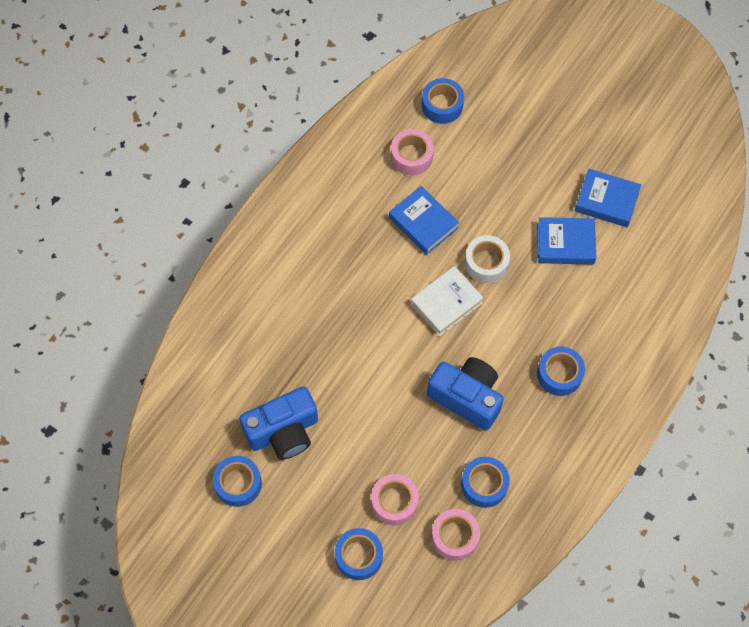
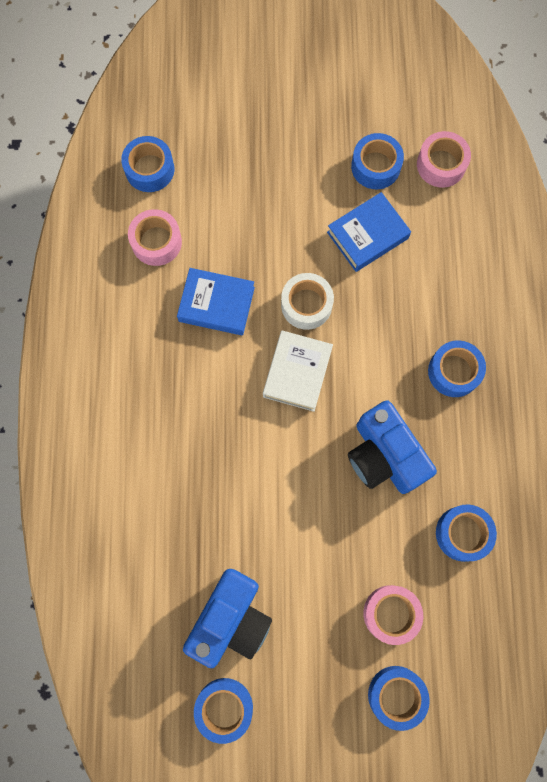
camera: 35 degrees left, 10 degrees up
blue camera [427,357,504,431] -> blue camera turned 120 degrees counterclockwise [348,400,437,494]
pink tape [431,509,480,561] -> pink tape moved to [417,131,471,188]
blue book [575,169,641,227] -> blue tape [351,133,404,189]

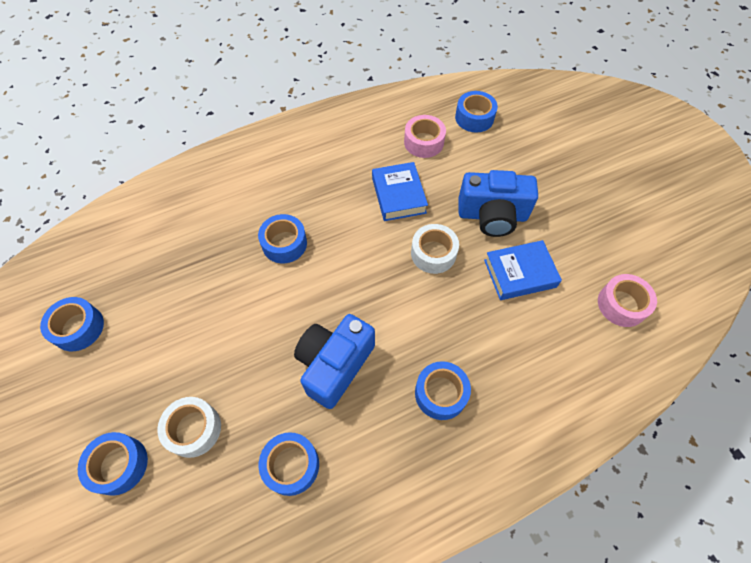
camera: 65 degrees right, 15 degrees down
blue camera [183,569,272,668] -> blue camera moved to [458,170,538,237]
white book [263,330,333,412] -> none
blue book [327,192,411,272] -> blue book turned 45 degrees counterclockwise [484,240,562,300]
blue tape [351,133,404,189] -> blue tape moved to [258,214,307,263]
pink tape [363,585,423,645] -> white tape [157,397,221,458]

